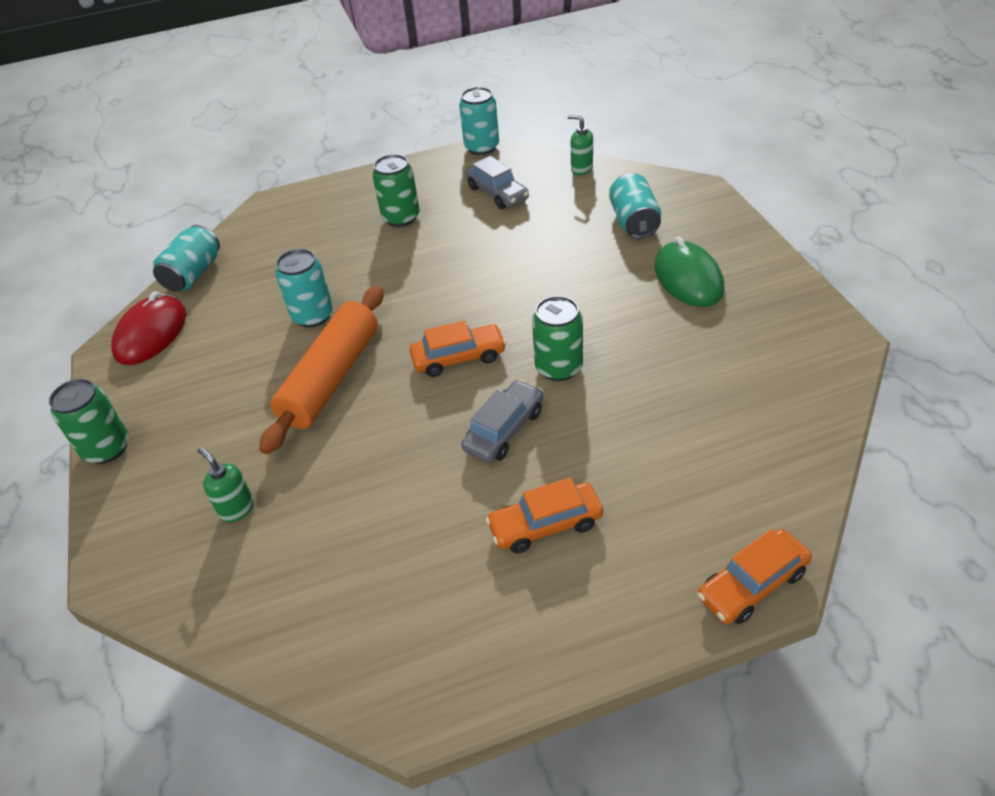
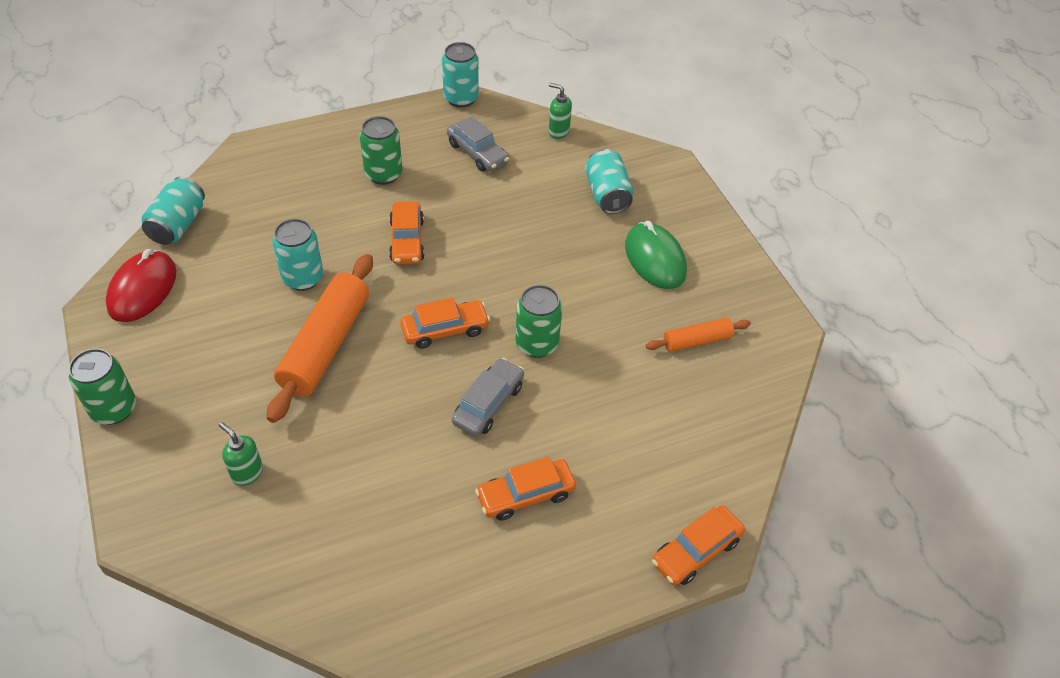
camera: 10 degrees left, 5 degrees up
none -> orange car [389,201,425,264]
none -> orange rolling pin [646,318,751,352]

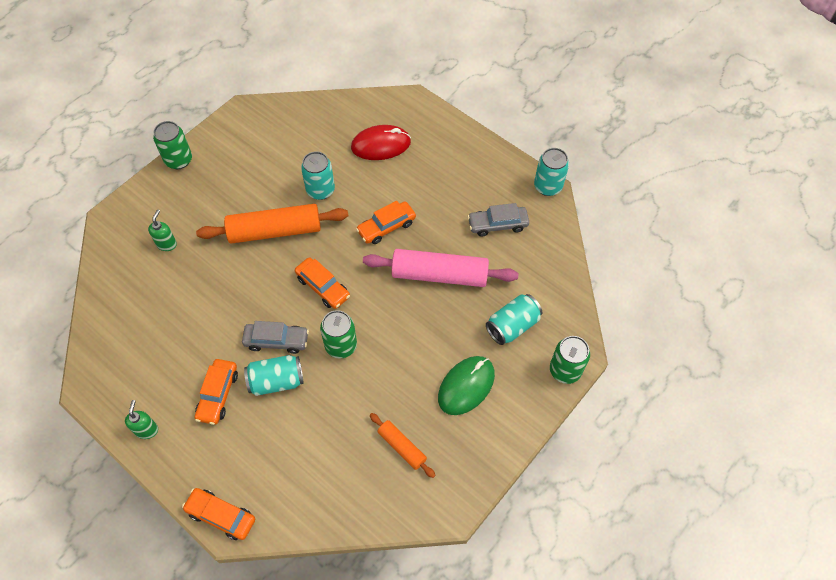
camera: 65 degrees right, 10 degrees up
red mouse [106,249,176,322] -> red mouse moved to [351,125,411,160]
turquoise can [141,176,205,245] -> turquoise can moved to [244,355,303,396]
green can [360,116,402,185] -> green can moved to [550,336,590,384]
grey car [447,116,509,172] -> grey car turned 60 degrees clockwise [468,203,529,237]
orange car [475,456,576,521] -> orange car turned 120 degrees counterclockwise [195,359,238,425]
green soap dispenser [549,83,572,139] -> green soap dispenser moved to [125,400,158,439]
none -> pink rolling pin [363,249,519,287]

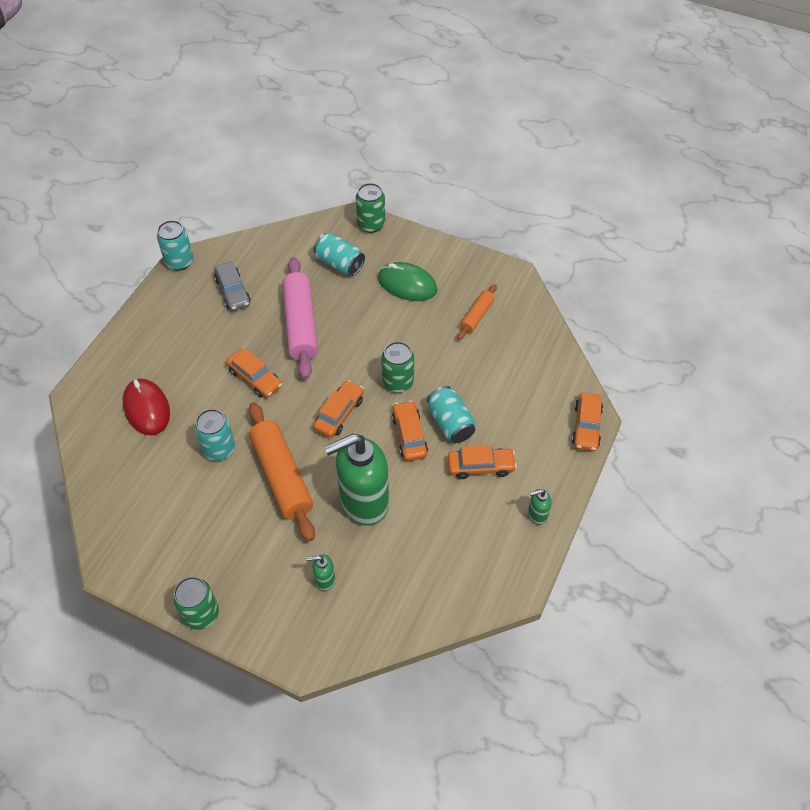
camera: 105 degrees left, 5 degrees down
grey car [242,321,309,354] -> orange car [392,401,428,461]
none -> green soap dispenser [324,434,389,526]

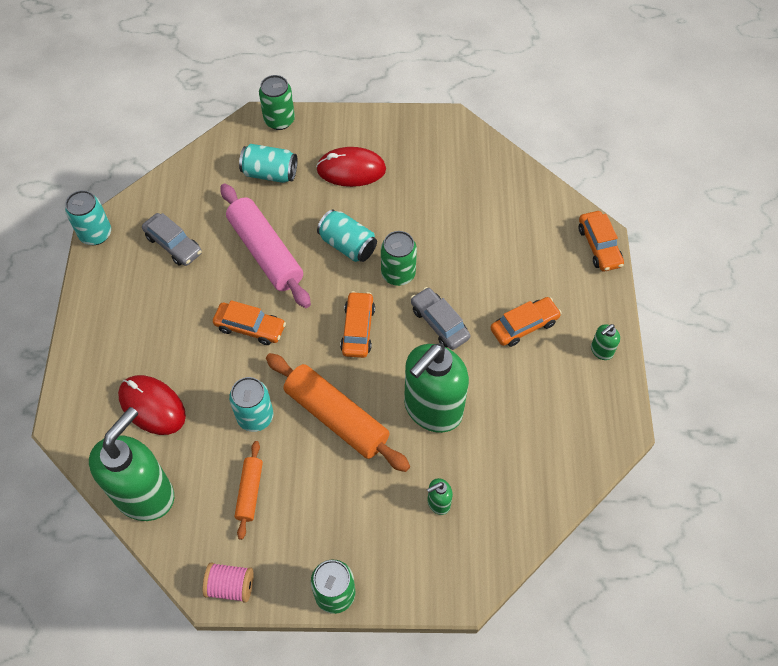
camera: 25 degrees left, 5 degrees up
green mouse [378,262,437,301] -> red mouse [316,147,386,187]
orange car [392,401,428,461] -> grey car [411,287,471,350]
turquoise can [427,386,476,443] -> turquoise can moved to [317,210,377,262]
orange rolling pin [458,284,497,340] -> orange rolling pin moved to [235,441,263,540]
none -> green soap dispenser [89,407,174,521]
none -> pink spool [202,563,254,603]

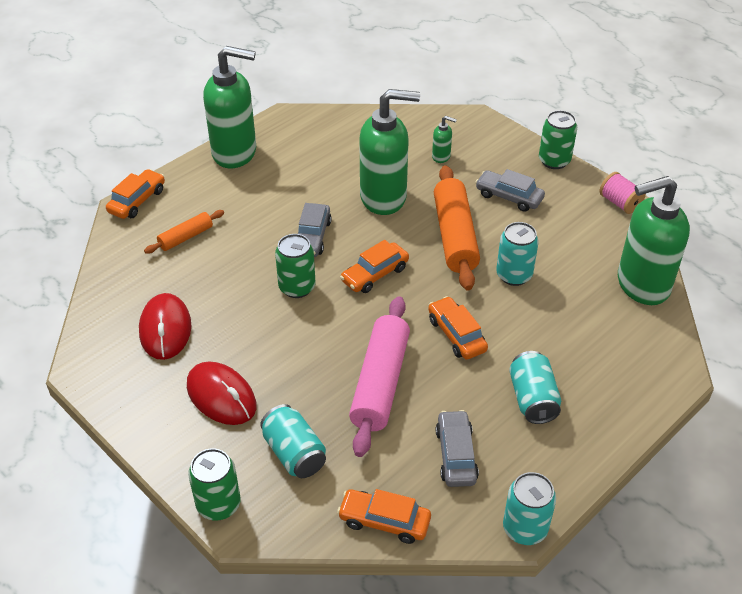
camera: 135 degrees left, 15 degrees down
red mouse [118,375,186,435] -> red mouse moved to [139,293,191,360]
orange rolling pin [235,441,263,540] -> orange rolling pin moved to [144,210,224,254]
turquoise can [317,210,377,262] -> turquoise can moved to [509,351,561,424]
orange car [490,297,562,347] -> orange car moved to [337,489,431,544]
green soap dispenser [591,324,620,360] -> green soap dispenser [203,46,256,168], size x2.45
none -> grey car [475,169,545,212]

